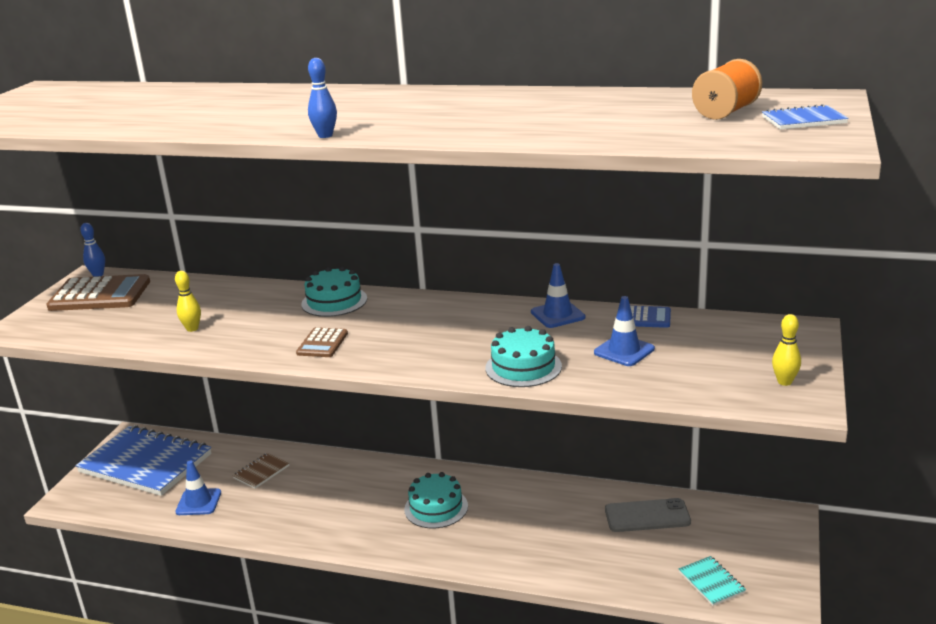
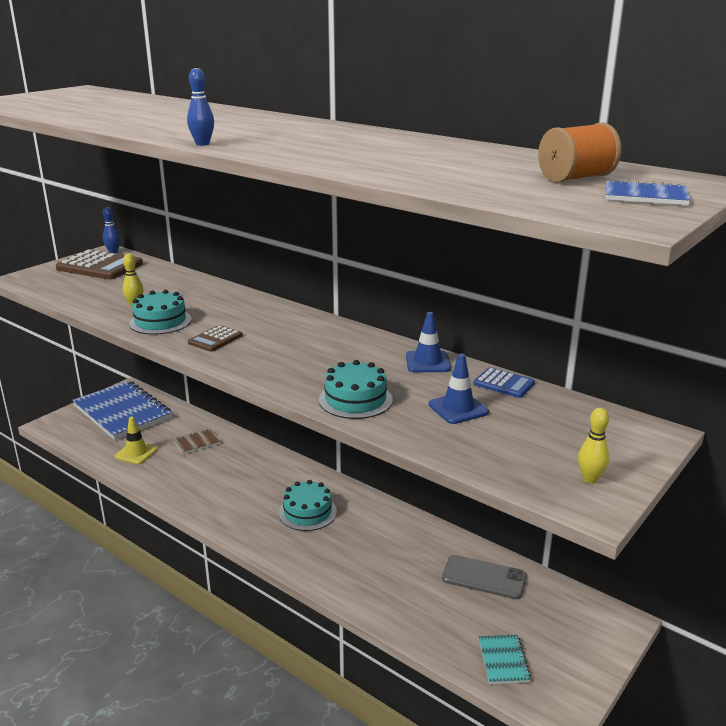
camera: 20 degrees right, 0 degrees up
blue traffic cone [175,460,221,515] -> yellow traffic cone [115,416,158,464]
turquoise cake [301,267,367,317] -> turquoise cake moved to [129,290,192,334]

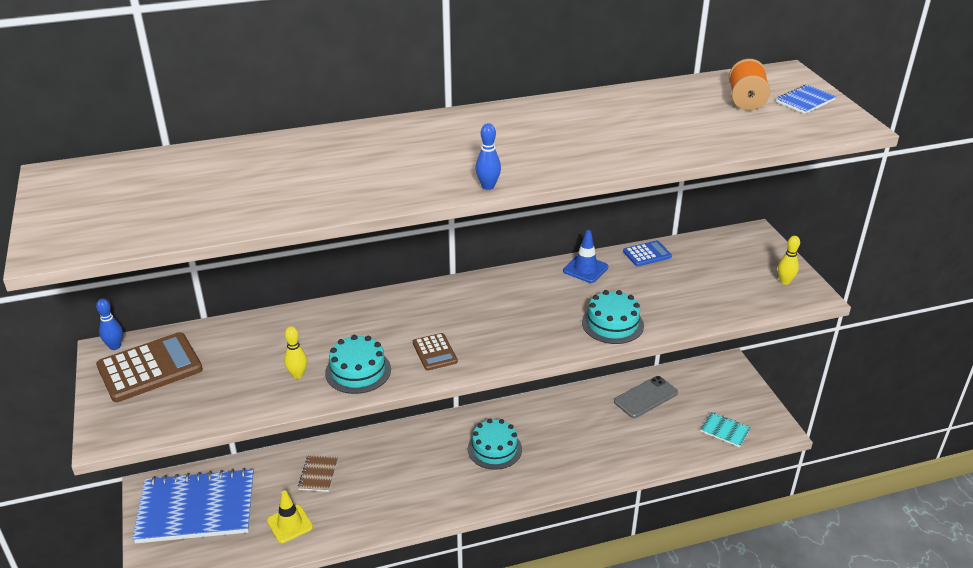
camera: 55 degrees left, 10 degrees up
blue traffic cone [428,353,489,424] -> none

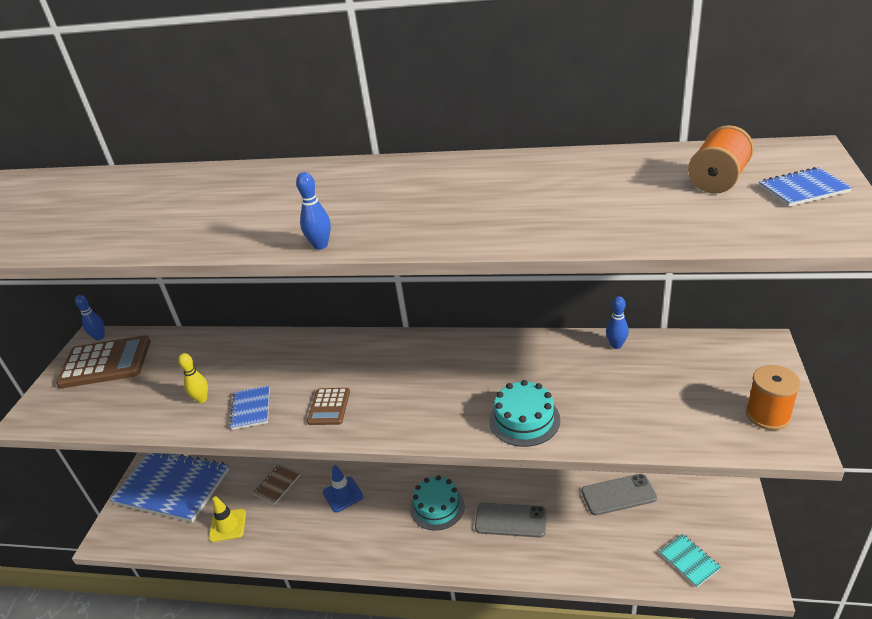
camera: 30 degrees right, 0 degrees up
turquoise cake [325,335,391,394] -> blue notebook [229,385,270,430]
blue traffic cone [563,230,608,283] -> blue traffic cone moved to [323,465,363,513]
blue calculator [623,240,672,266] -> blue bowling pin [606,296,629,349]
yellow bowling pin [778,236,800,285] -> orange spool [746,365,801,430]
none -> grey phone [475,503,546,538]

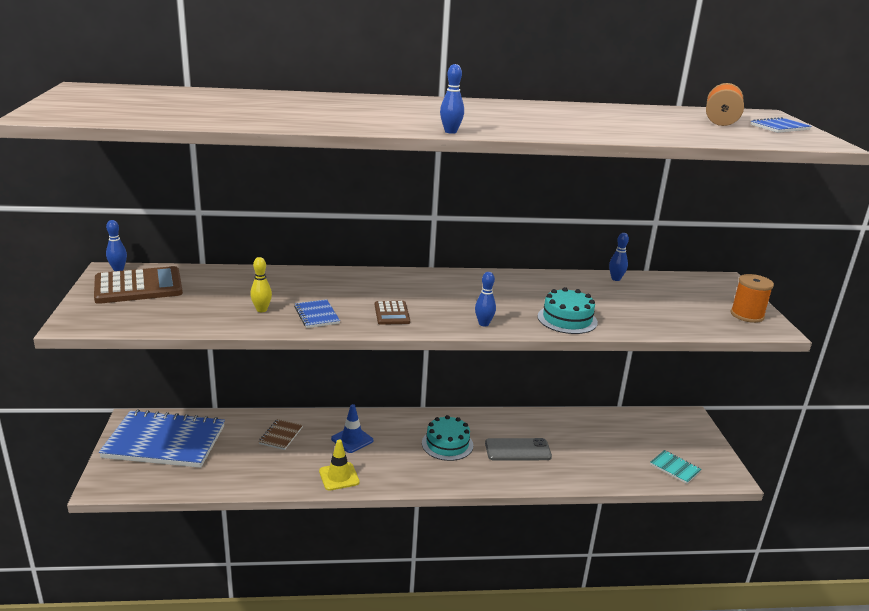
camera: 20 degrees left, 10 degrees down
yellow traffic cone [209,496,246,542] -> yellow traffic cone moved to [319,440,360,491]
grey phone [581,474,657,515] -> none
none -> blue bowling pin [475,272,496,327]

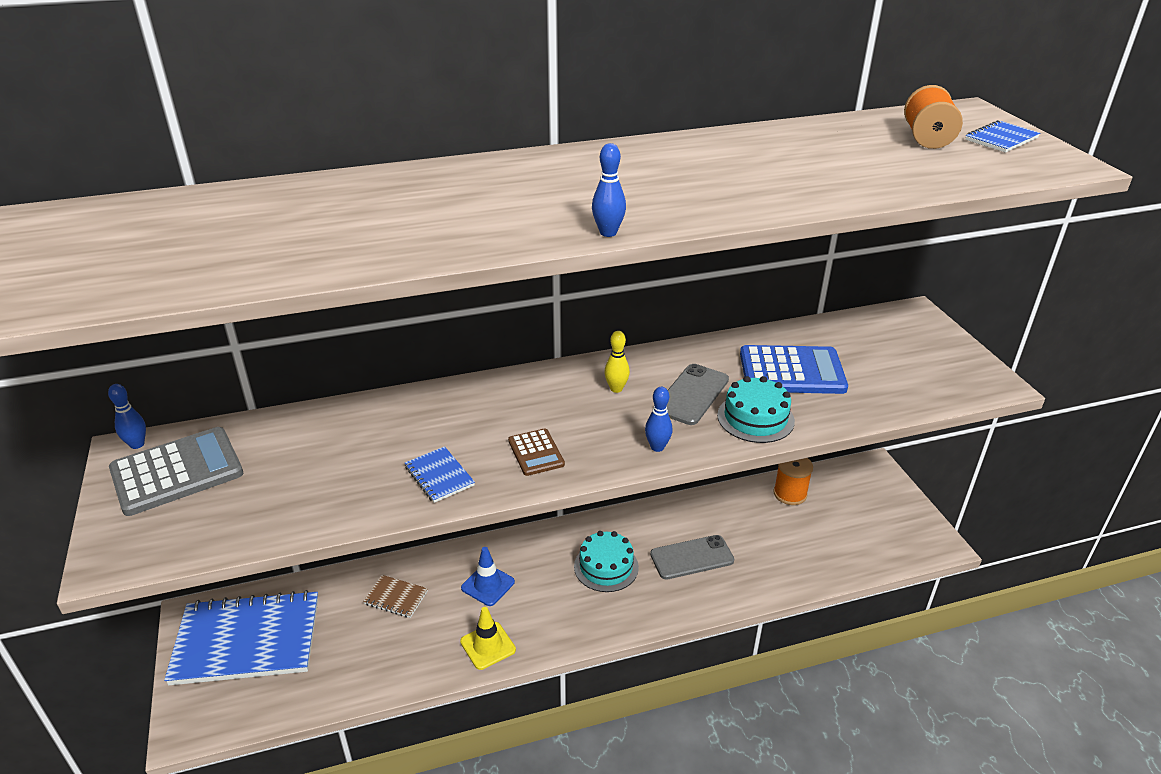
camera: 10 degrees left, 10 degrees up
brown calculator [94,266,183,304] -> grey calculator [109,427,243,516]
yellow bowling pin [250,257,272,312] -> yellow bowling pin moved to [604,331,630,393]
brown notebook [259,419,303,450] -> brown notebook turned 75 degrees counterclockwise [363,575,428,618]
blue bowling pin [609,233,629,281] -> none
turquoise notebook [650,450,701,484] -> none
orange spool [731,274,774,323] -> orange spool moved to [773,458,813,505]
none -> grey phone [667,364,729,425]
none -> blue calculator [740,345,848,394]

